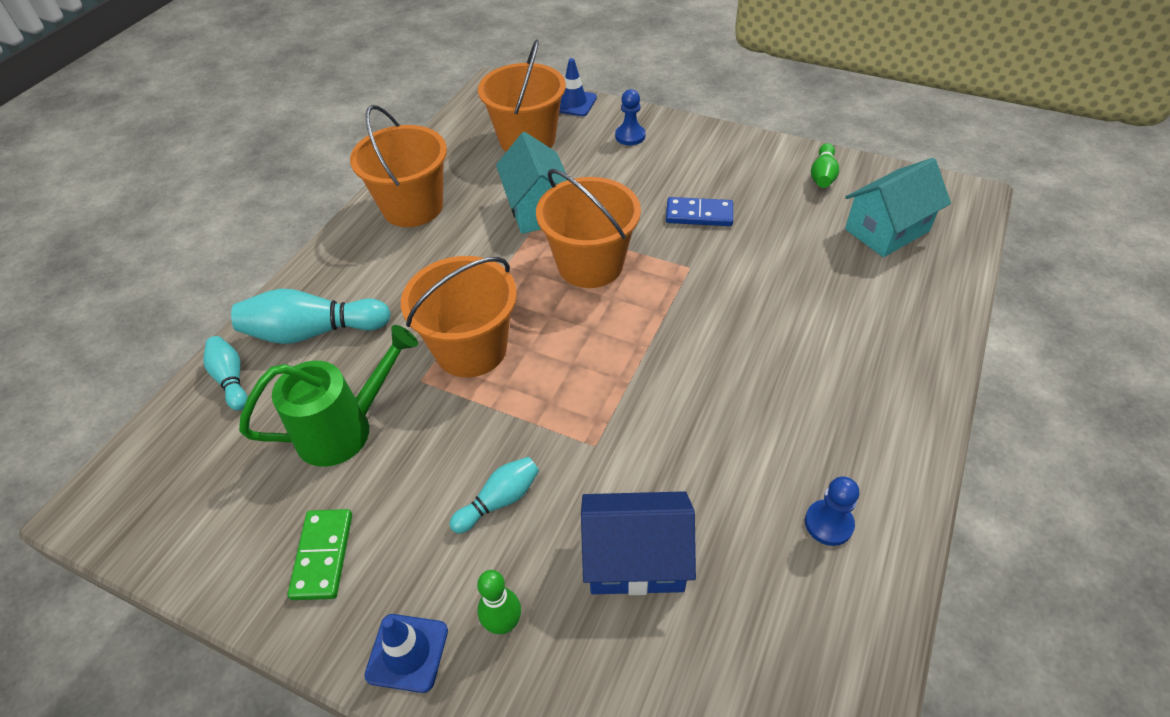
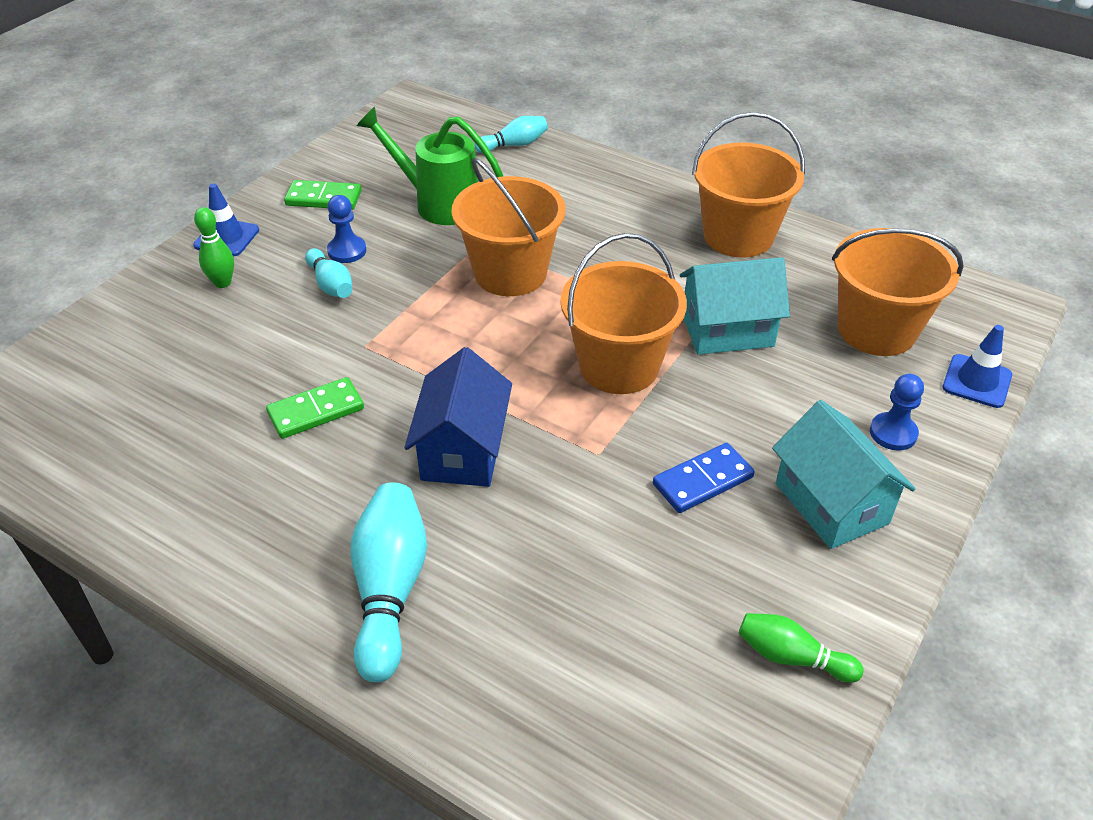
camera: 95 degrees right, 5 degrees down
turquoise bowling pin [231,288,391,344] -> turquoise bowling pin moved to [350,482,427,682]
green watering can [239,325,418,467] -> green watering can turned 135 degrees clockwise [357,107,503,225]
blue house [581,491,696,595] -> blue house moved to [404,347,512,487]
blue domino [666,197,733,226] -> blue domino turned 45 degrees clockwise [653,443,755,513]
blue pawn [805,476,859,546] -> blue pawn moved to [327,195,366,263]
turquoise house [845,158,951,257] -> turquoise house moved to [772,400,915,549]
none -> green domino [266,377,364,439]

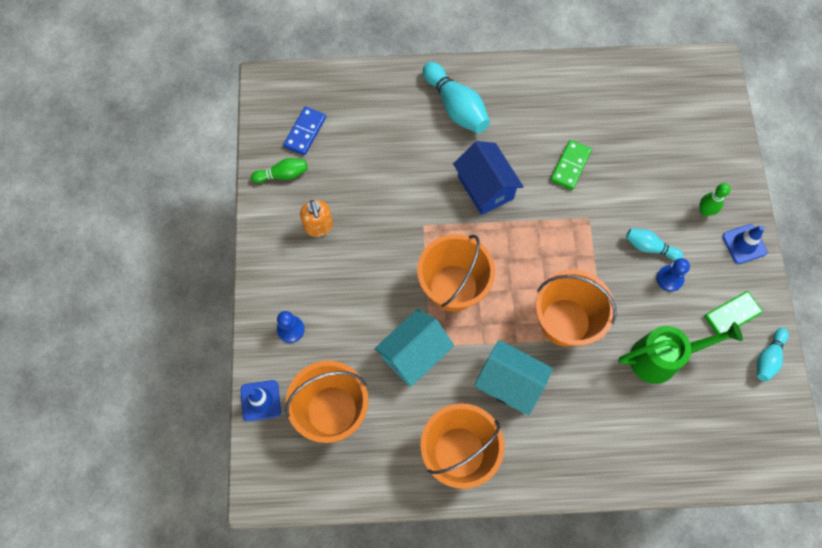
camera: 145 degrees right, 25 degrees up
turquoise bowling pin [475,116,548,153] -> turquoise bowling pin moved to [757,328,789,381]
blue domino [653,443,755,513] -> blue domino moved to [283,106,326,155]
turquoise house [772,400,915,549] -> turquoise house moved to [474,340,553,415]
none -> orange soap dispenser [300,200,333,237]

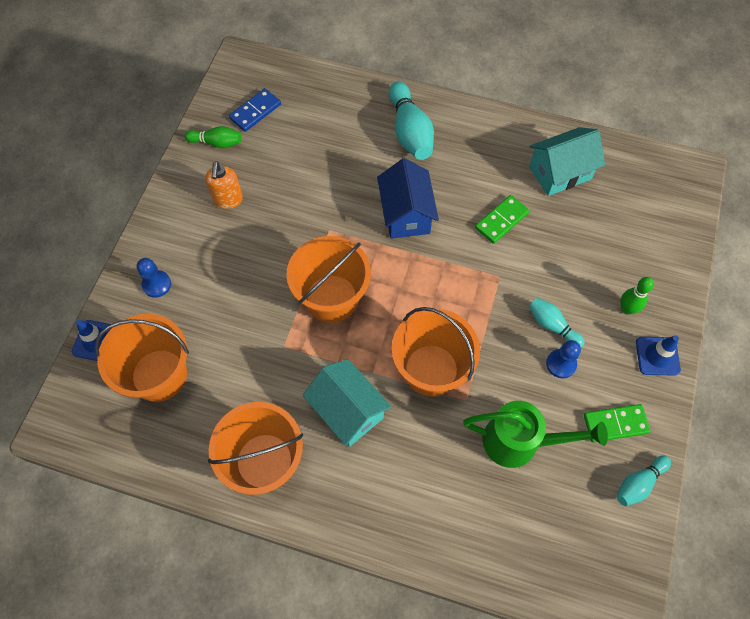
camera: 20 degrees right, 5 degrees down
turquoise house [374,309,454,386] -> turquoise house moved to [529,127,605,196]

